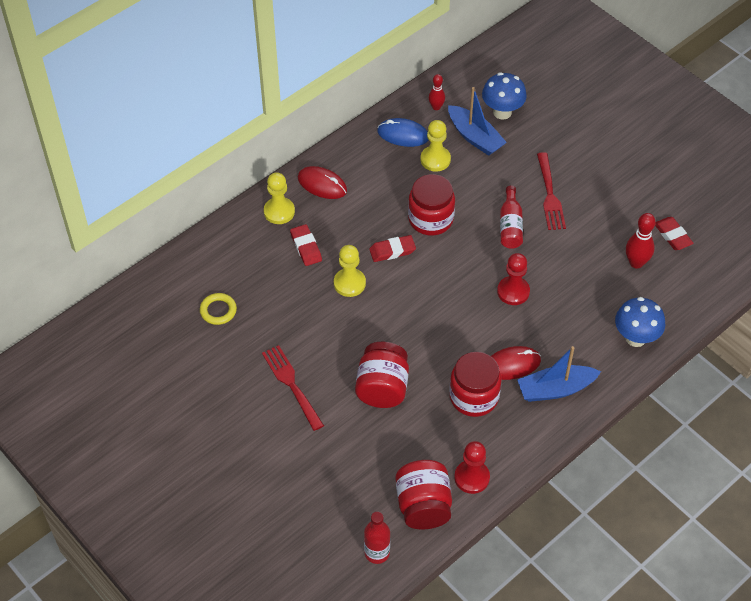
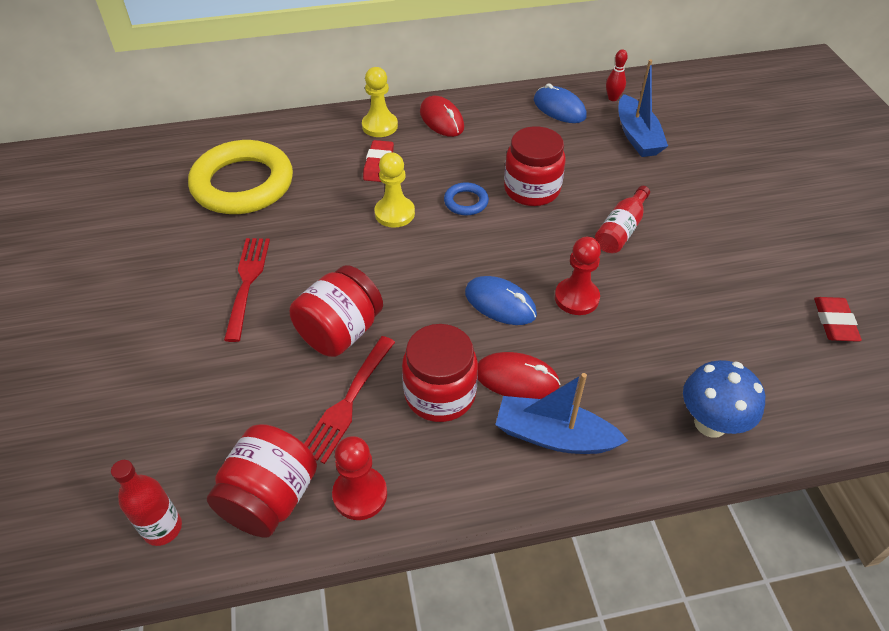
camera: 30 degrees right, 5 degrees down
yellow ring [200,293,237,325] -> yellow ring [188,140,293,214], size x2.34
red eraser [369,235,416,262] -> blue ring [444,182,489,215]
yellow pawn [421,120,451,171] -> none
blue mushroom [482,72,527,120] -> none
red fork [537,152,566,230] -> red fork moved to [304,336,395,464]
red bowling pin [626,213,656,268] -> none
none -> blue mouse [465,276,537,325]

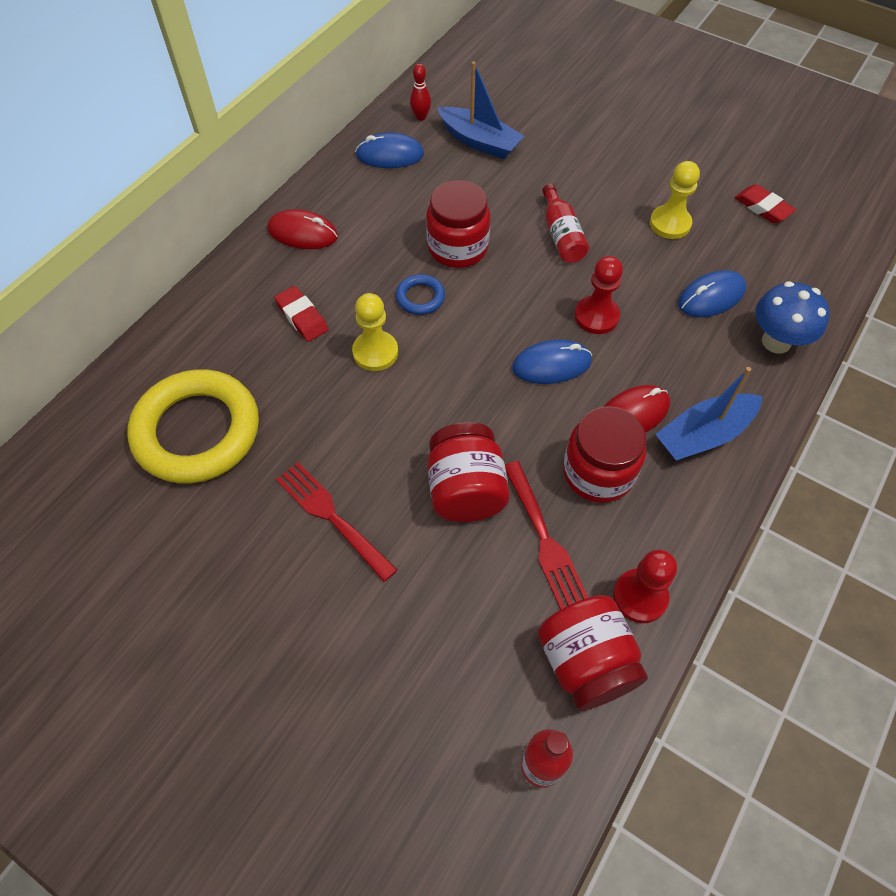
camera: 45 degrees left, 10 degrees up
yellow pawn [362,67,398,137] -> yellow pawn moved to [650,161,700,239]
none -> blue mouse [678,270,746,317]

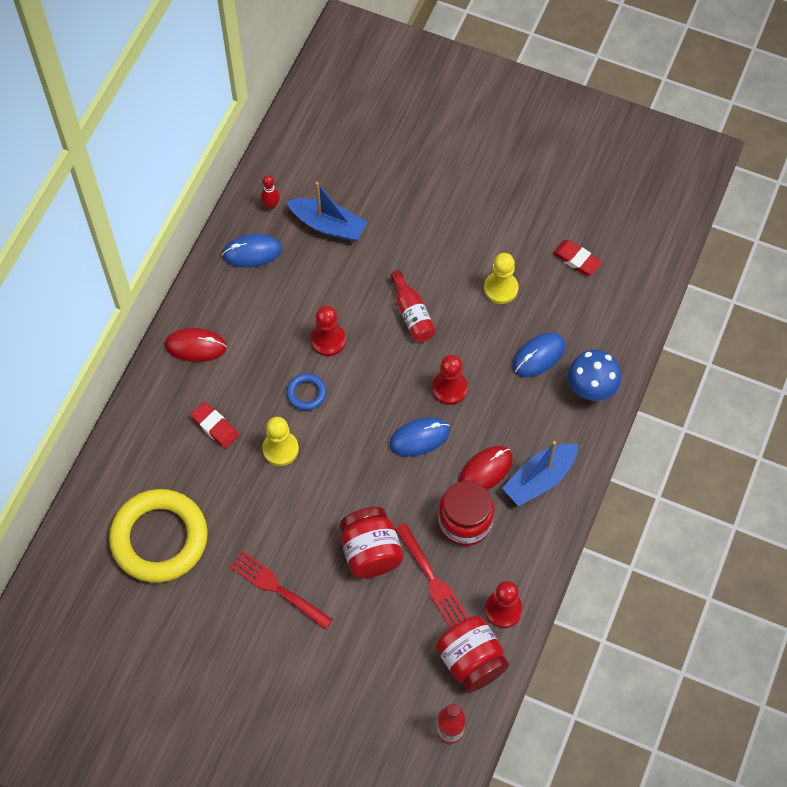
camera: 10 degrees left, 5 degrees up
red jar [426,180,490,268] -> red pawn [311,305,346,356]

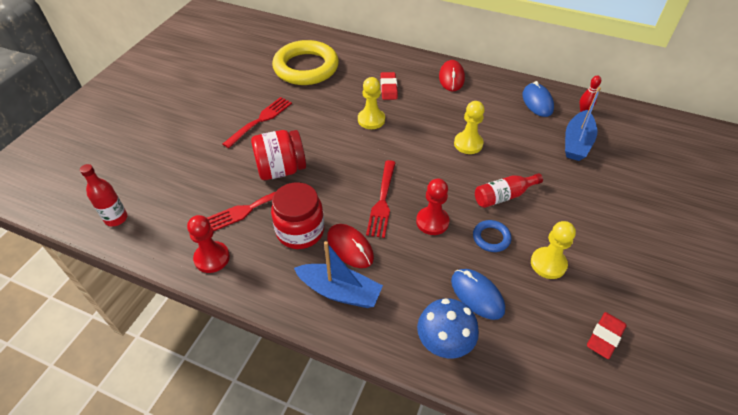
camera: 90 degrees right, 15 degrees down
red eraser [190,402,239,449] -> red eraser turned 45 degrees counterclockwise [380,72,398,100]
blue ring [286,373,326,410] -> blue ring moved to [473,220,511,252]
red pawn [311,305,346,356] -> yellow pawn [454,101,485,154]
blue mouse [389,417,450,457] -> red fork [366,160,396,238]
red jar [436,616,509,692] -> none
blue boat [502,441,578,506] -> blue boat turned 150 degrees clockwise [294,241,383,308]

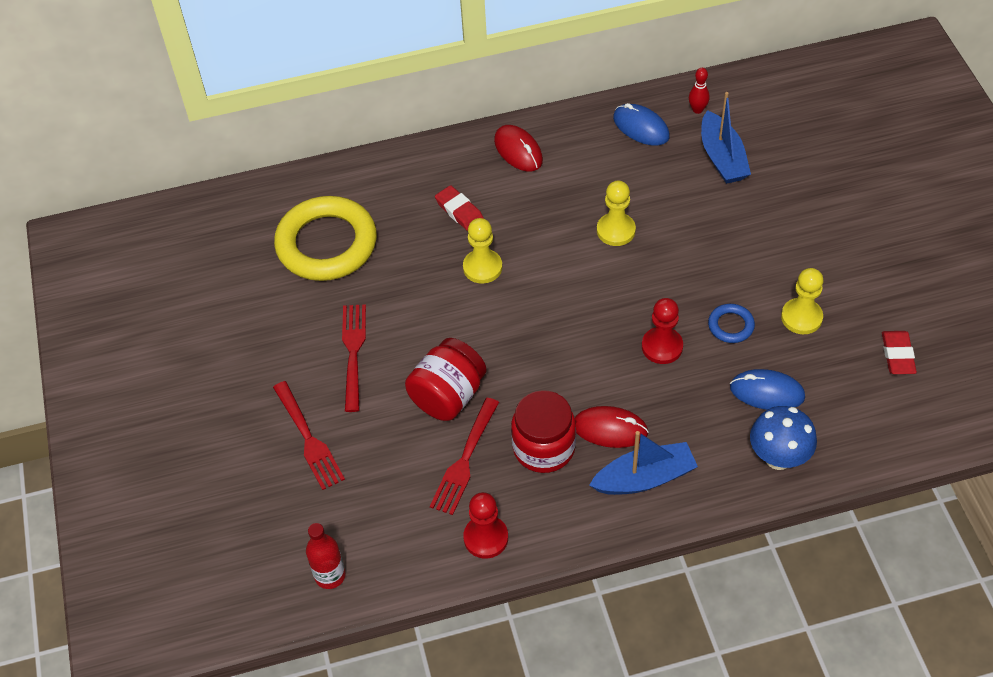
camera: 35 degrees left, 5 degrees up
red fork [366,160,396,238] -> red fork moved to [273,381,345,490]
red bottle [475,173,543,208] -> none

